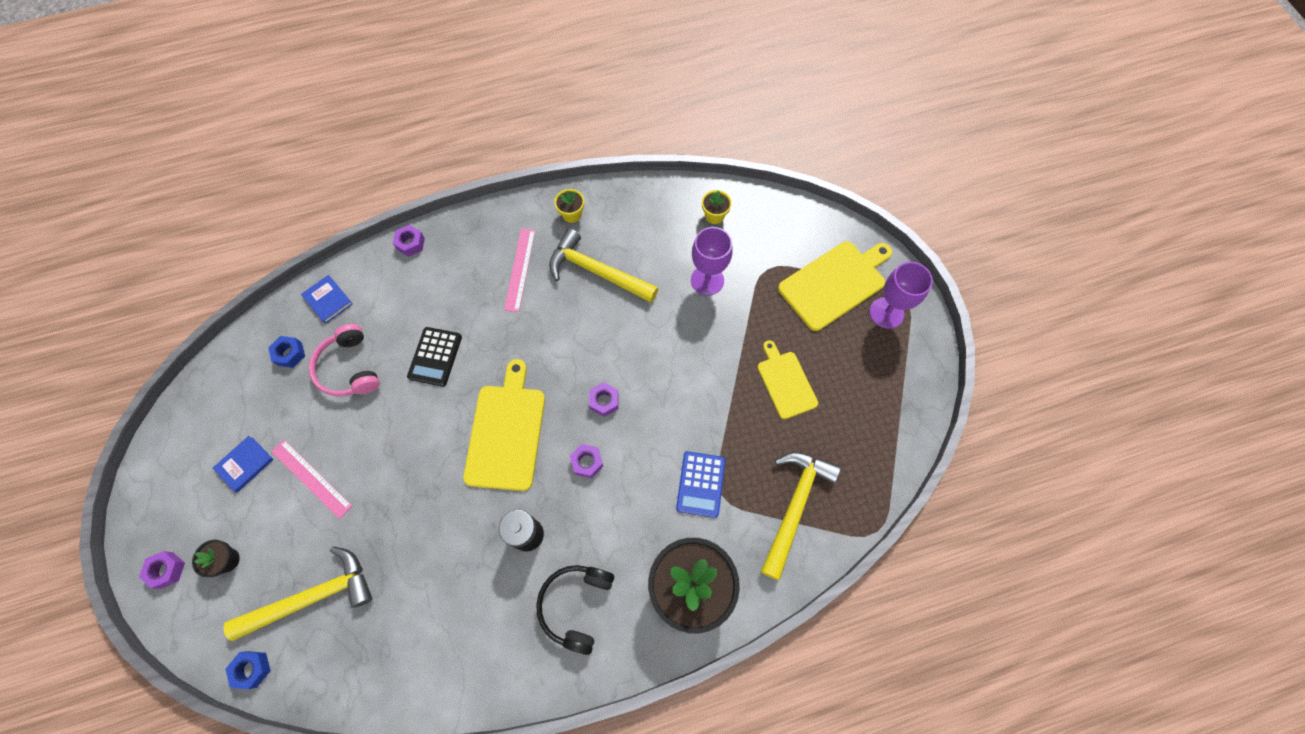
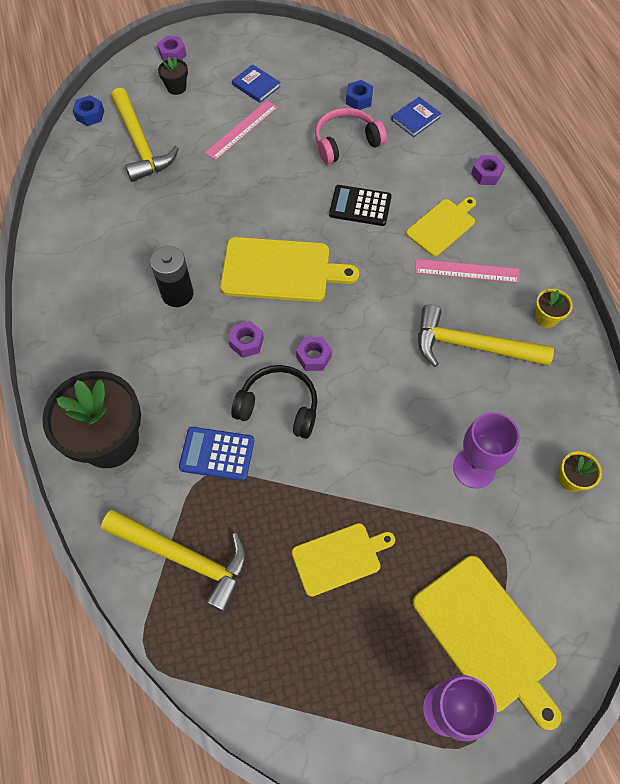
camera: 90 degrees right, 5 degrees down
black headphones [536,565,614,655] -> black headphones moved to [231,365,318,439]
yellow hammer [549,228,658,303] -> yellow hammer turned 105 degrees counterclockwise [418,305,554,367]
none -> yellow cutting board [406,197,476,257]

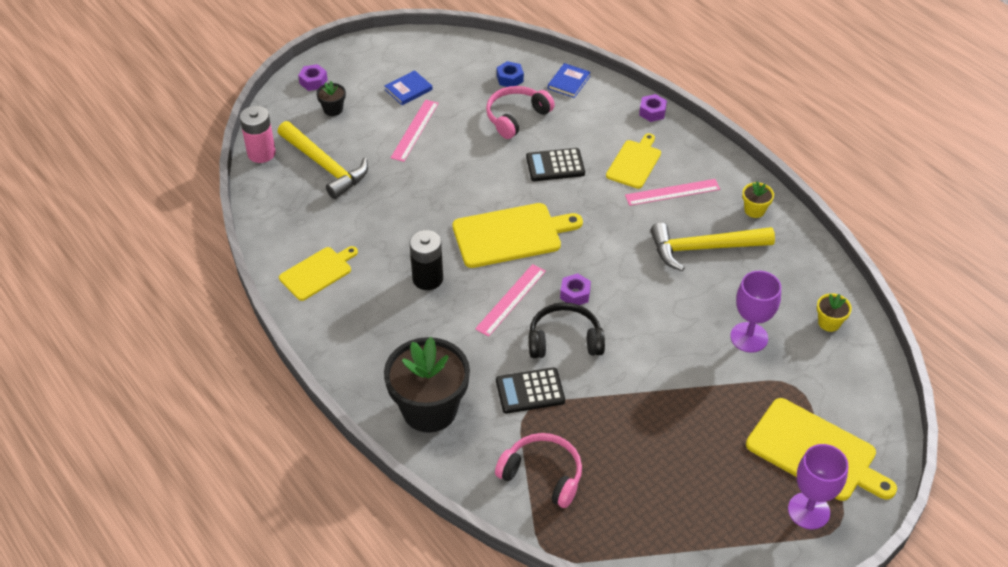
camera: 20 degrees left, 15 degrees down
blue nut [73,95,104,126] -> pink battery [240,106,276,163]
yellow hammer [101,510,247,613] -> pink headphones [495,433,582,508]
blue calculator [179,427,254,481] -> black calculator [496,367,565,414]
purple nut [229,321,264,358] -> pink ruler [475,264,546,337]
blue book [232,64,281,103] -> blue book turned 60 degrees counterclockwise [385,70,433,105]
yellow cutting board [292,523,395,597] -> yellow cutting board moved to [279,246,358,301]

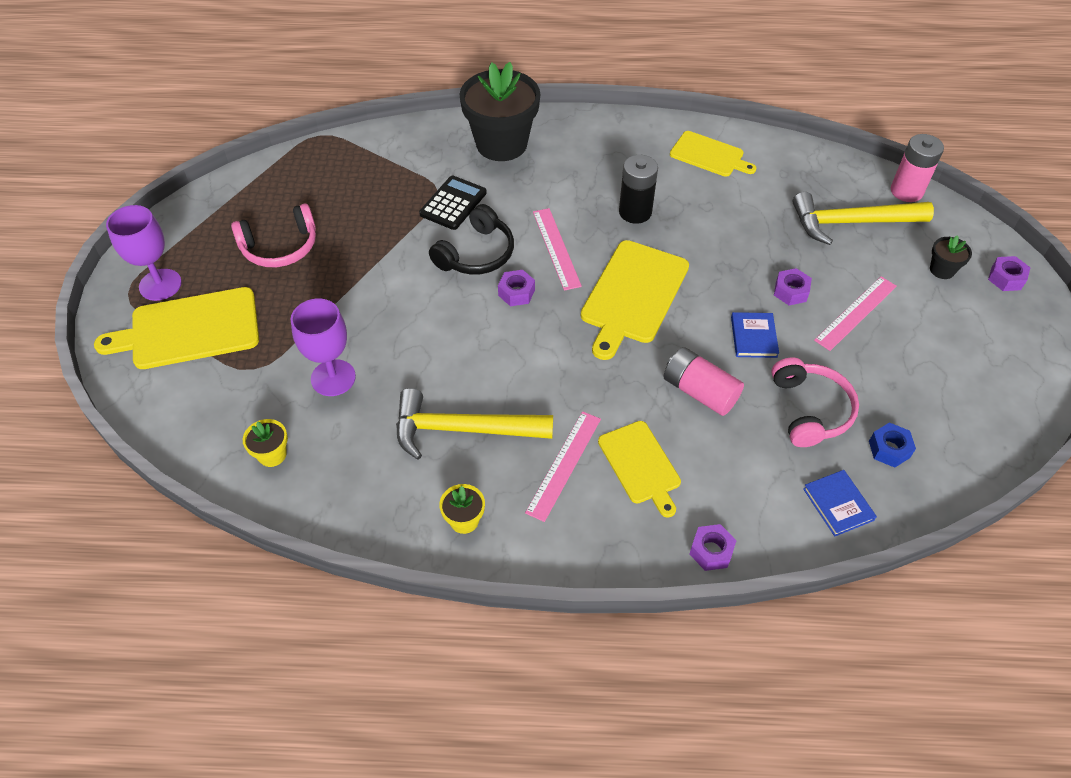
camera: 130 degrees right, 5 degrees up
yellow cutting board [279,246,358,301] -> yellow cutting board turned 60 degrees counterclockwise [670,131,756,177]
blue book [385,70,433,105] -> blue book moved to [731,312,779,358]
pink ruler [390,100,439,162] -> pink ruler turned 75 degrees clockwise [814,276,897,351]
pink headphones [495,433,582,508] -> pink headphones moved to [231,203,316,267]
black calculator [526,148,585,181] -> pink battery [664,347,744,416]
yellow hammer [650,223,775,271] -> yellow hammer turned 120 degrees counterclockwise [396,388,553,460]
none -> purple nut [774,268,812,306]

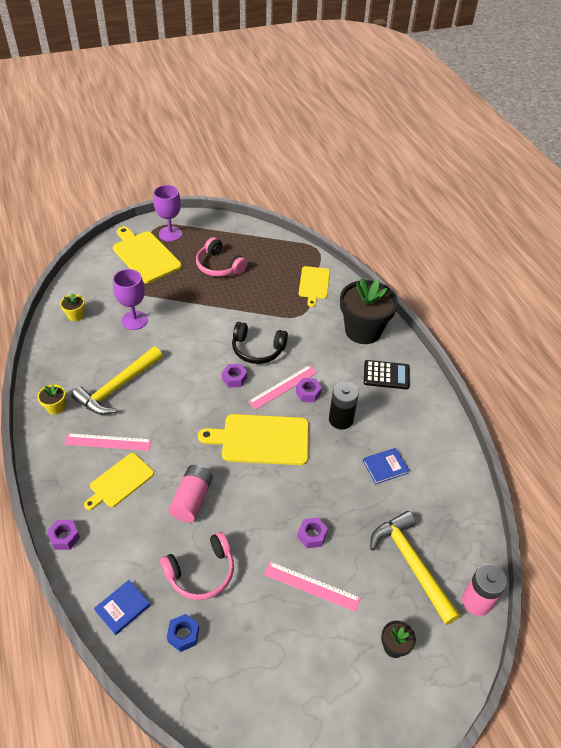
camera: 65 degrees right, 5 degrees down
yellow hammer [396,388,553,460] -> yellow hammer turned 120 degrees counterclockwise [71,347,163,415]
black calculator [419,176,487,230] -> black calculator moved to [364,360,410,389]
yellow cutting board [670,131,756,177] -> yellow cutting board moved to [299,266,330,307]
blue book [731,312,779,358] -> blue book moved to [363,448,409,484]
purple nut [988,256,1031,291] -> purple nut moved to [296,378,322,402]

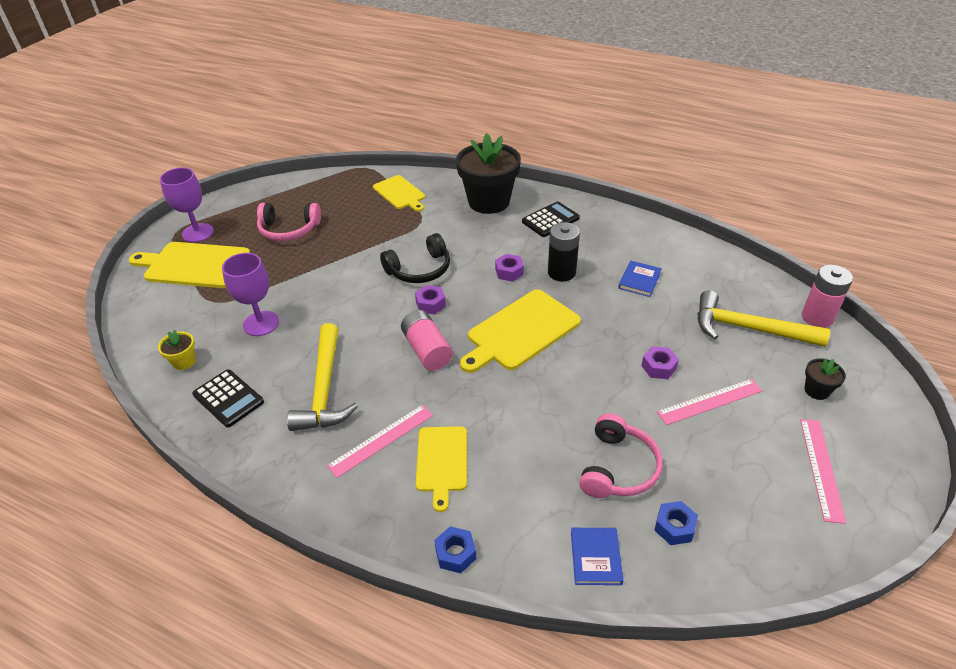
camera: 40 degrees left, 5 degrees down
yellow flower pot [37,384,66,415] -> none
purple nut [47,520,80,550] -> blue nut [434,526,476,573]
pink battery [169,465,213,522] -> pink battery moved to [401,310,453,371]
pink ruler [248,365,317,410] -> pink ruler moved to [800,419,846,524]
none -> black calculator [192,369,264,427]

